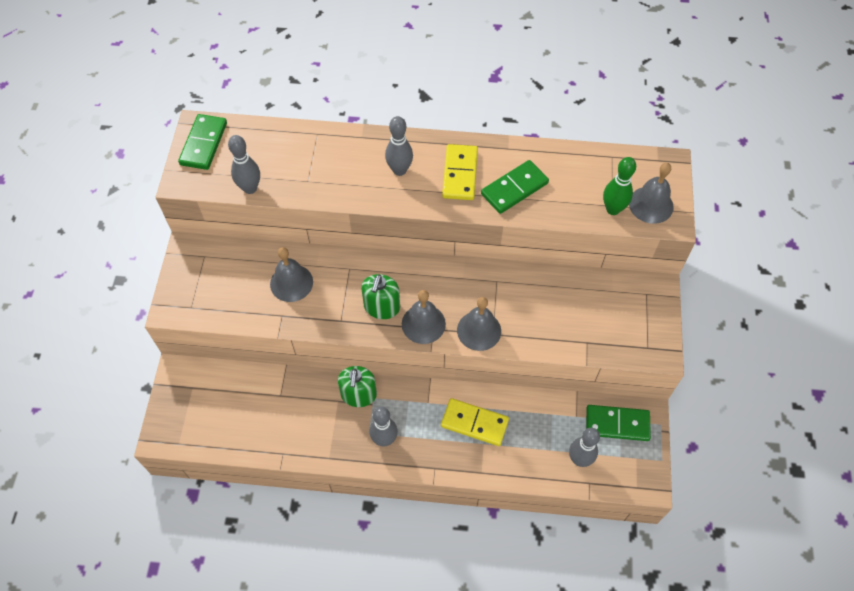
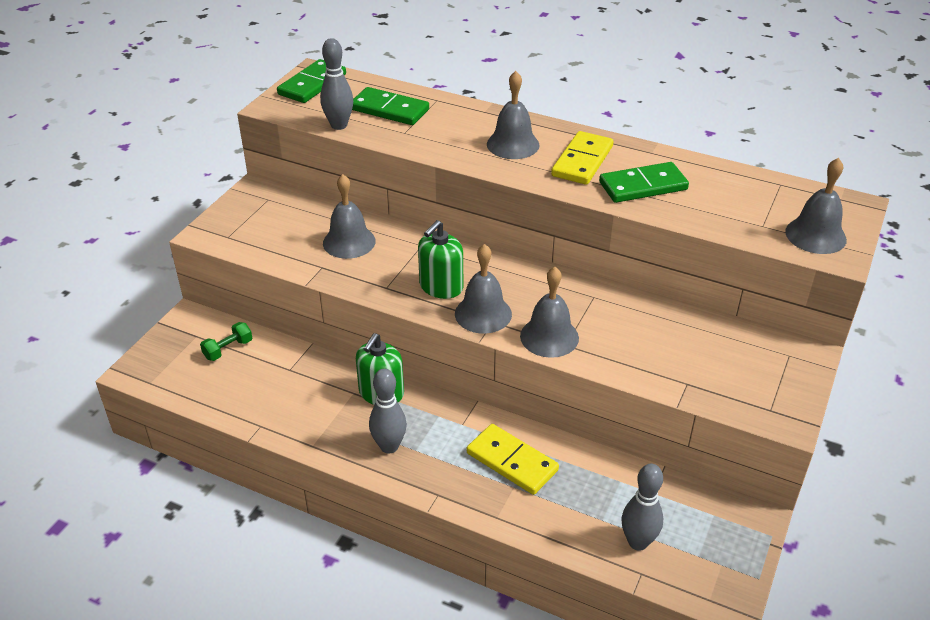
camera: 20 degrees right, 20 degrees down
grey bowling pin [385,116,413,176] -> grey bell [487,71,540,159]
green domino [586,405,651,441] -> green domino moved to [352,87,429,125]
green bowling pin [603,157,636,215] -> none
none -> green dumbbell [200,322,252,361]

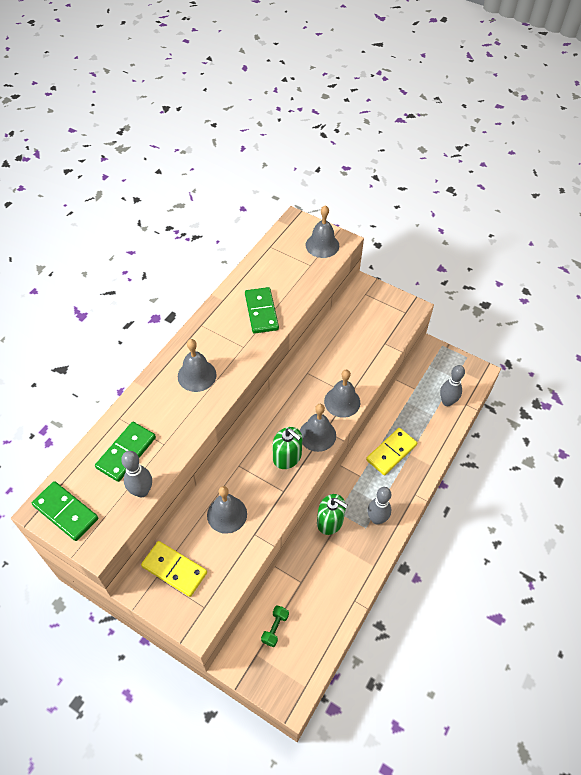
camera: 85 degrees left, 15 degrees up
green dumbbell [200,322,252,361] -> green dumbbell turned 60 degrees clockwise [261,606,289,647]
yellow domino [551,131,613,185] -> yellow domino moved to [141,541,207,597]

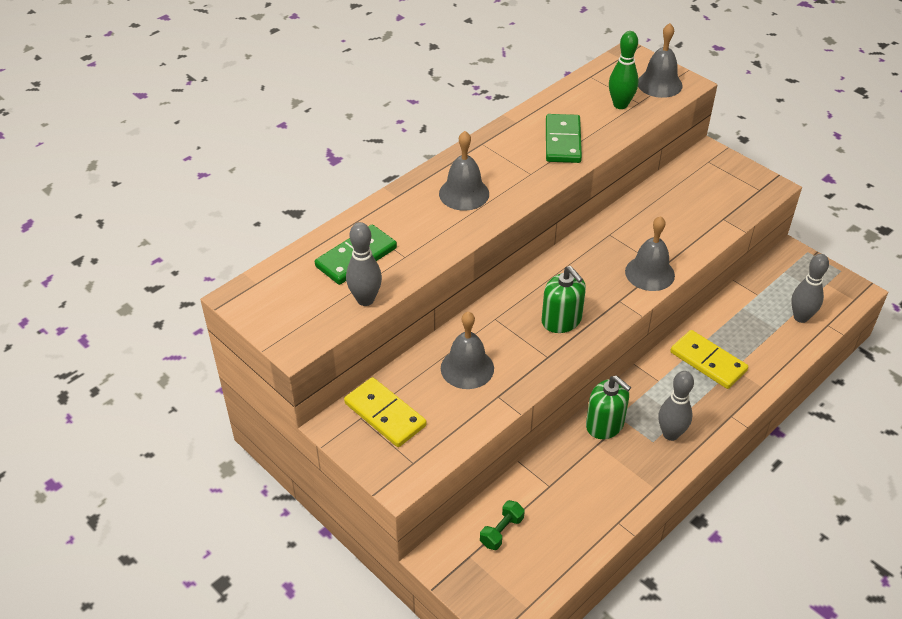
camera: 15 degrees right, 10 degrees down
green domino [32,481,98,541] -> none
grey bell [300,404,336,452] -> none
yellow domino [366,428,417,475] -> yellow domino turned 75 degrees clockwise [670,330,748,389]
none -> green bowling pin [609,31,639,109]

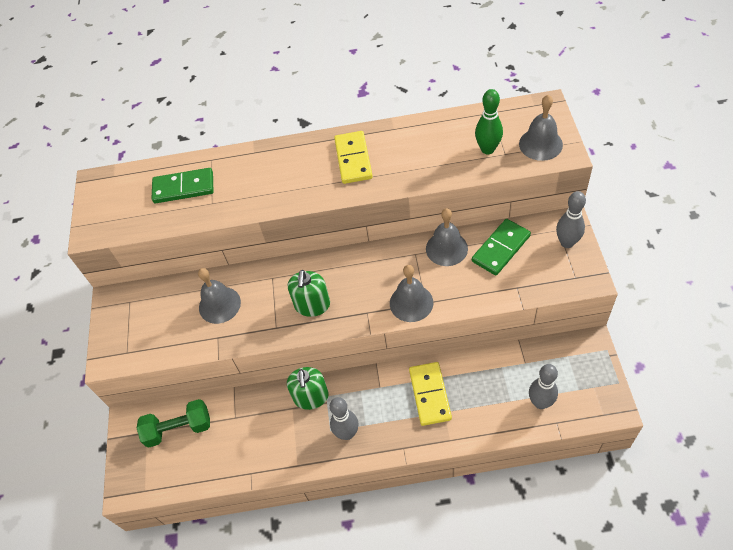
camera: 45 degrees right, 10 degrees up
yellow domino [344,377,426,447] -> yellow domino moved to [334,131,373,184]
grey bowling pin [346,222,382,306] -> grey bowling pin moved to [556,191,586,248]
grey bell [439,131,489,211] -> grey bell moved to [426,208,468,266]
green dumbbell [480,500,525,550] -> green dumbbell [137,399,210,448], size x1.69
green domino [546,114,582,163] -> green domino moved to [472,219,531,275]

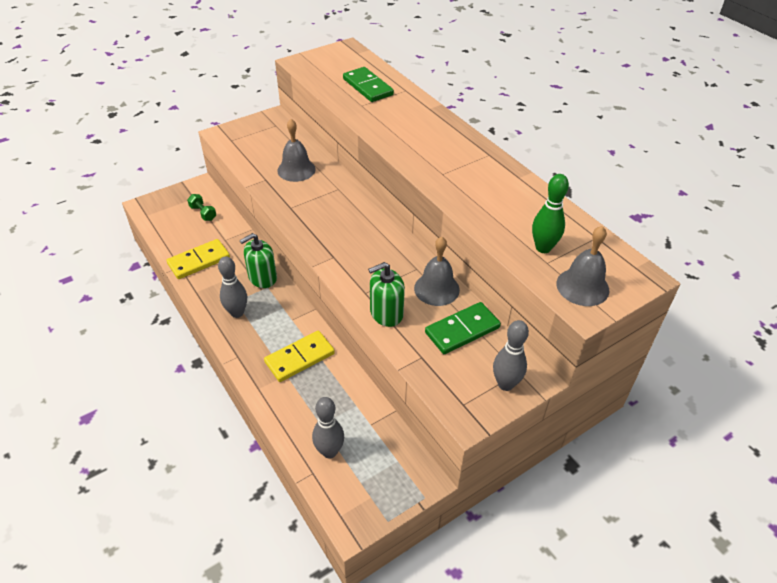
camera: 55 degrees right, 10 degrees down
green dumbbell [137,399,210,448] -> green dumbbell [187,194,216,221], size x0.59
green soap dispenser [288,270,330,317] -> green soap dispenser moved to [368,262,405,327]
yellow domino [334,131,373,184] -> yellow domino moved to [167,239,230,279]
grey bell [390,265,433,322] -> none
green domino [472,219,531,275] -> green domino turned 45 degrees counterclockwise [425,302,501,354]

